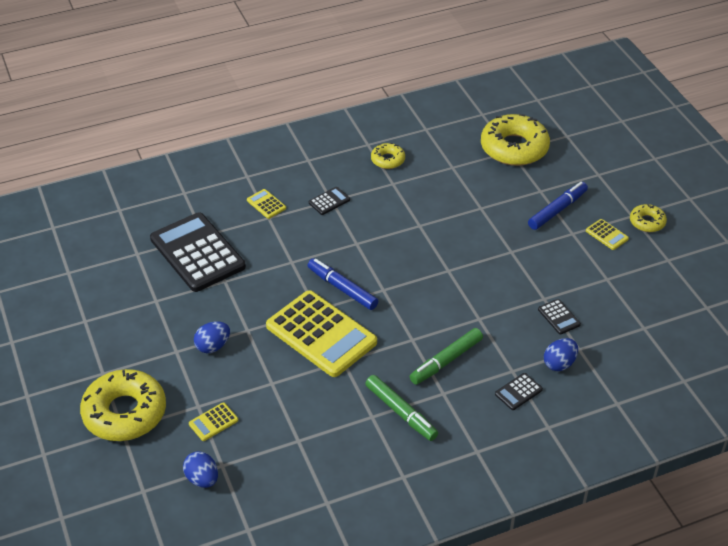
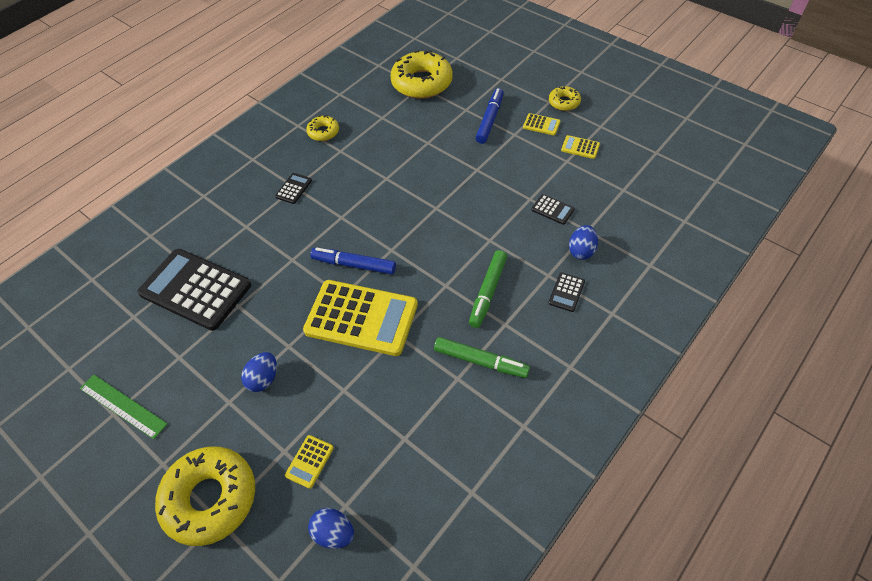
camera: 25 degrees left, 10 degrees up
yellow calculator [247,189,286,219] -> yellow calculator moved to [561,135,600,159]
none -> green ruler [80,374,168,439]

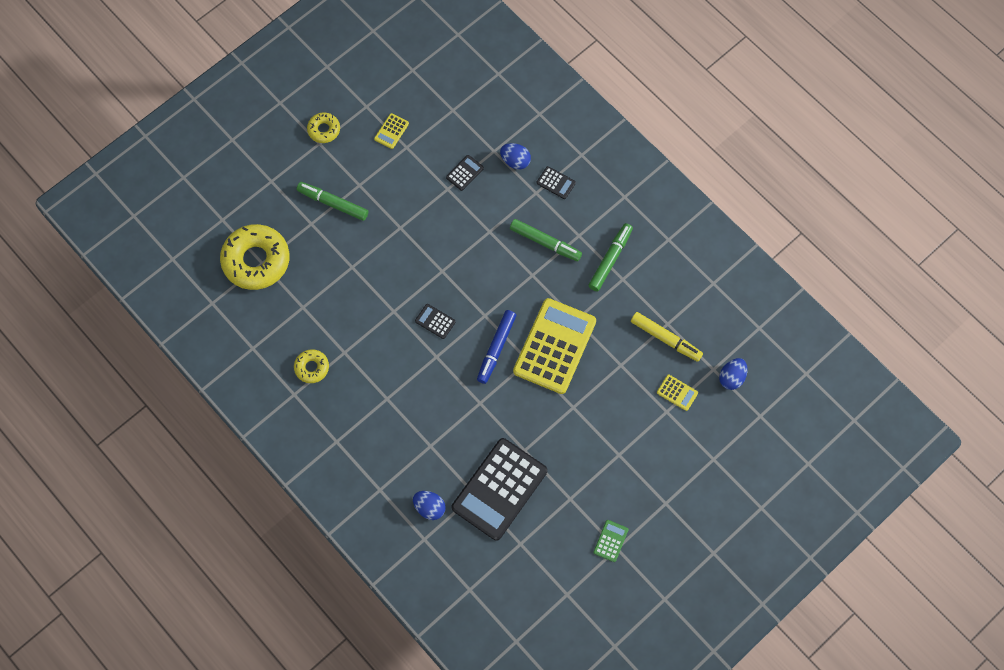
camera: 85 degrees left, 15 degrees up
green ruler [80,374,168,439] -> green calculator [593,520,628,562]
yellow donut [155,447,255,546] -> none
blue egg [241,352,277,392] -> blue egg moved to [413,491,446,520]
black calculator [275,173,312,204] -> black calculator moved to [415,304,456,339]
blue marker [476,88,504,144] -> green marker [297,182,368,221]
yellow calculator [523,113,560,135] -> none
none -> yellow marker [631,312,703,362]

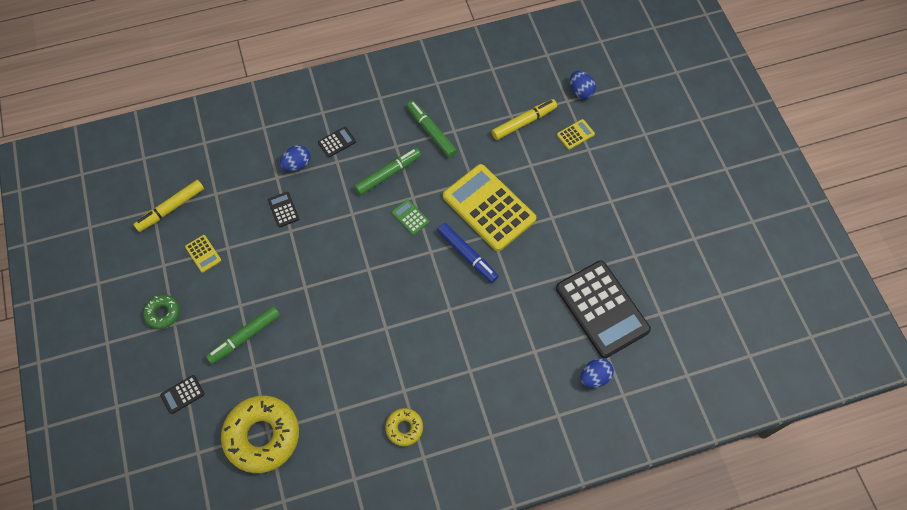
camera: 65 degrees left, 5 degrees down
yellow donut [307,112,340,143] -> green donut [143,295,180,329]
black calculator [415,304,456,339] -> black calculator moved to [160,375,205,414]
green calculator [593,520,628,562] -> green calculator moved to [392,199,430,235]
none -> yellow marker [133,180,204,232]

